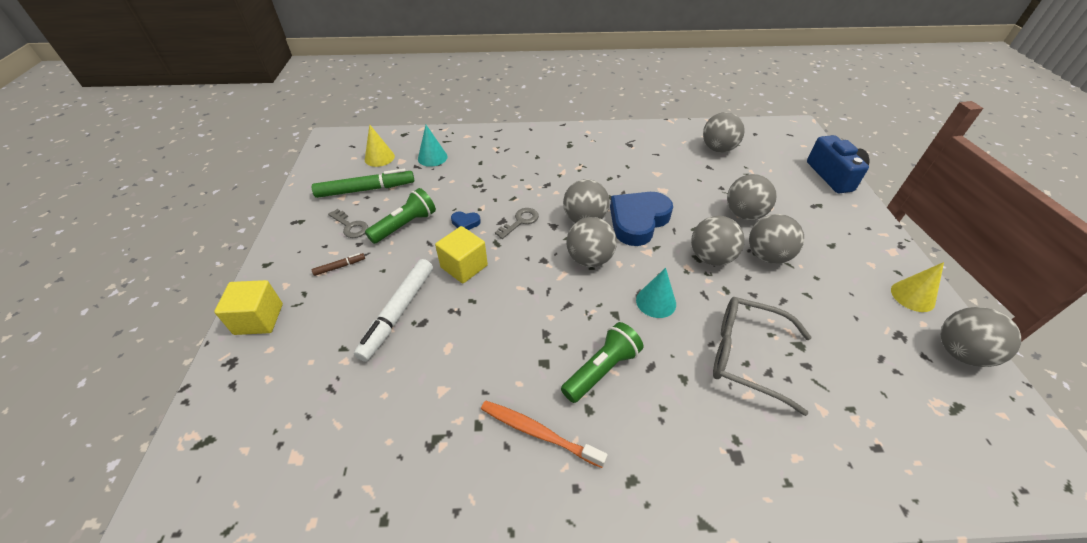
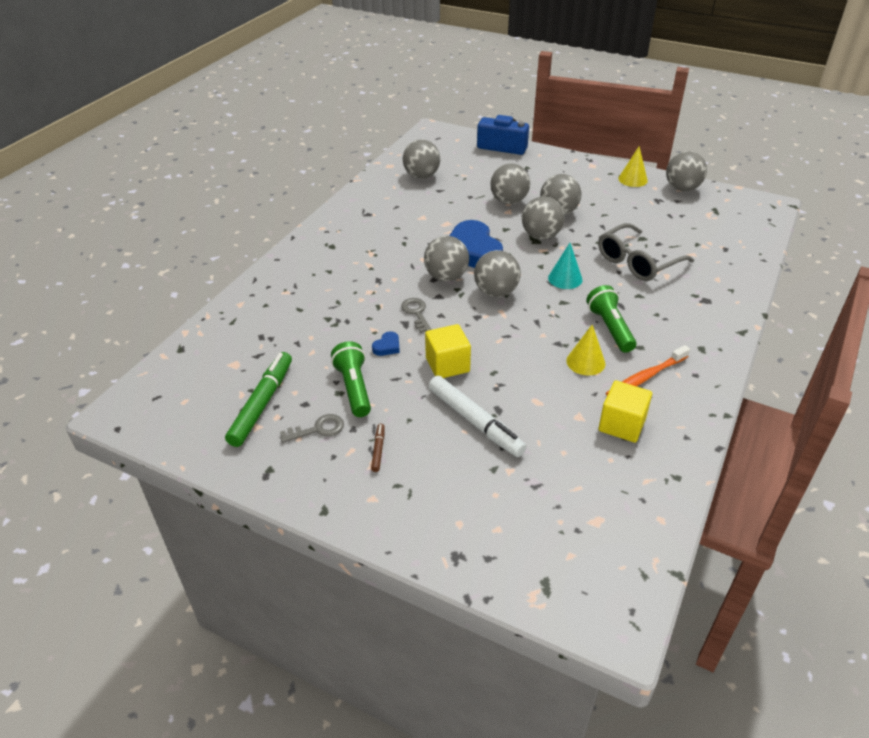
camera: 60 degrees left, 5 degrees down
yellow cube [214,280,283,335] -> yellow cube moved to [599,380,652,443]
yellow cone [365,124,395,167] -> yellow cone moved to [566,325,605,376]
turquoise cone [418,125,448,167] -> none

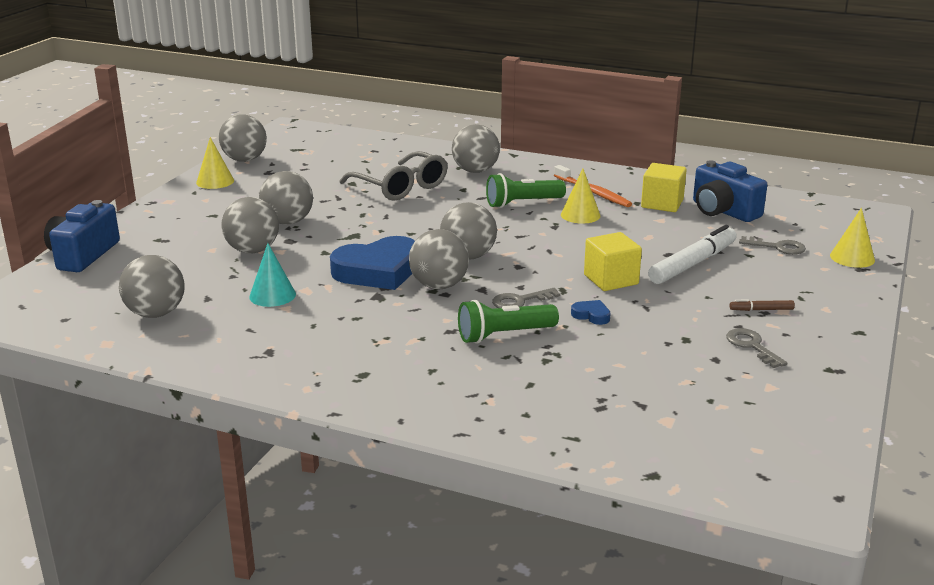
camera: 95 degrees left, 15 degrees down
green marker [225,352,292,447] -> none
green flashlight [331,341,371,417] -> green flashlight moved to [458,299,559,344]
grey ball [522,196,565,239] -> grey ball moved to [452,124,500,173]
turquoise cone [548,243,582,289] -> turquoise cone moved to [249,243,296,307]
none -> blue camera [693,160,767,222]
none -> grey key [739,236,806,255]
none -> yellow cone [830,208,875,268]

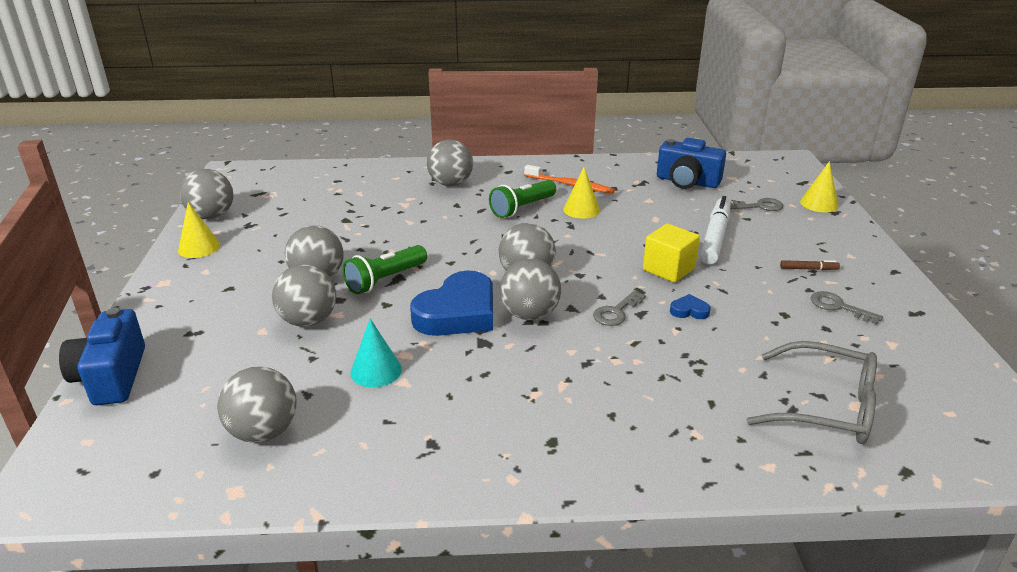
camera: 25 degrees left, 5 degrees up
grey glasses [339,151,447,201] -> grey glasses moved to [747,341,877,444]
green flashlight [458,299,559,344] -> green flashlight moved to [343,245,427,294]
yellow cube [641,163,687,212] -> none
brown marker [730,300,795,311] -> brown marker turned 150 degrees counterclockwise [780,260,840,270]

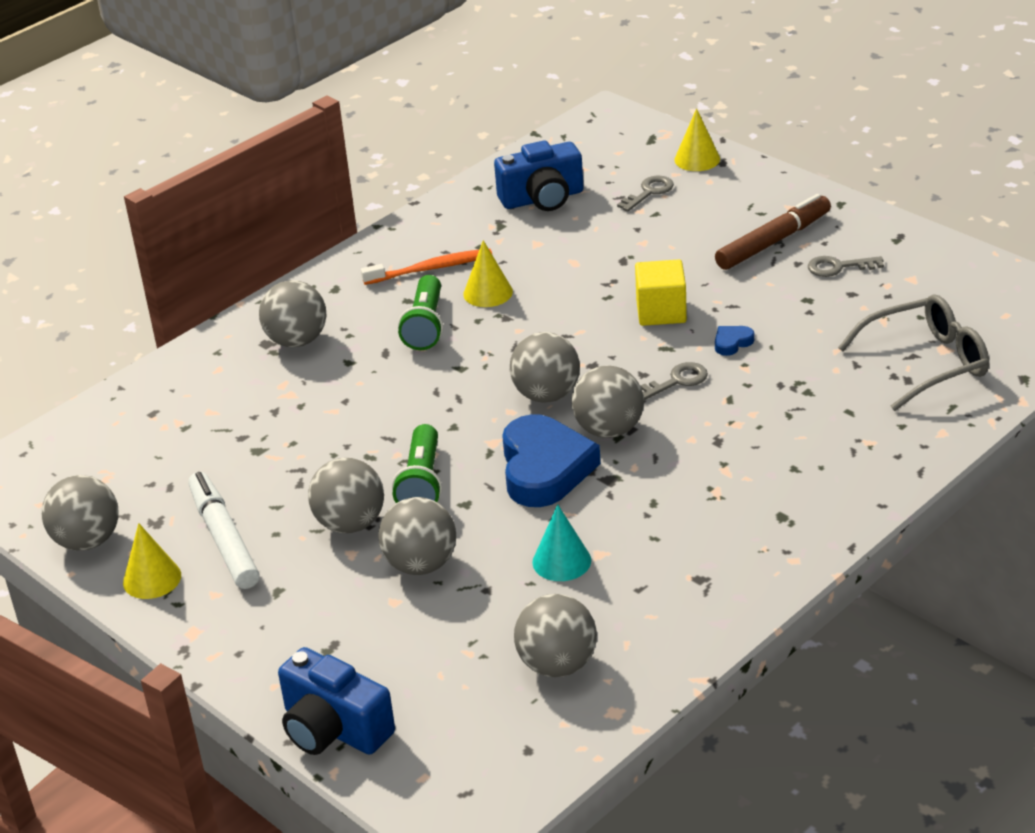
camera: 40 degrees left, 5 degrees up
grey key [593,290,646,326] -> grey key turned 120 degrees counterclockwise [640,362,708,400]
white marker [700,196,731,264] -> white marker moved to [188,472,260,589]
brown marker [780,260,840,270] -> brown marker [715,194,831,270], size x2.24

